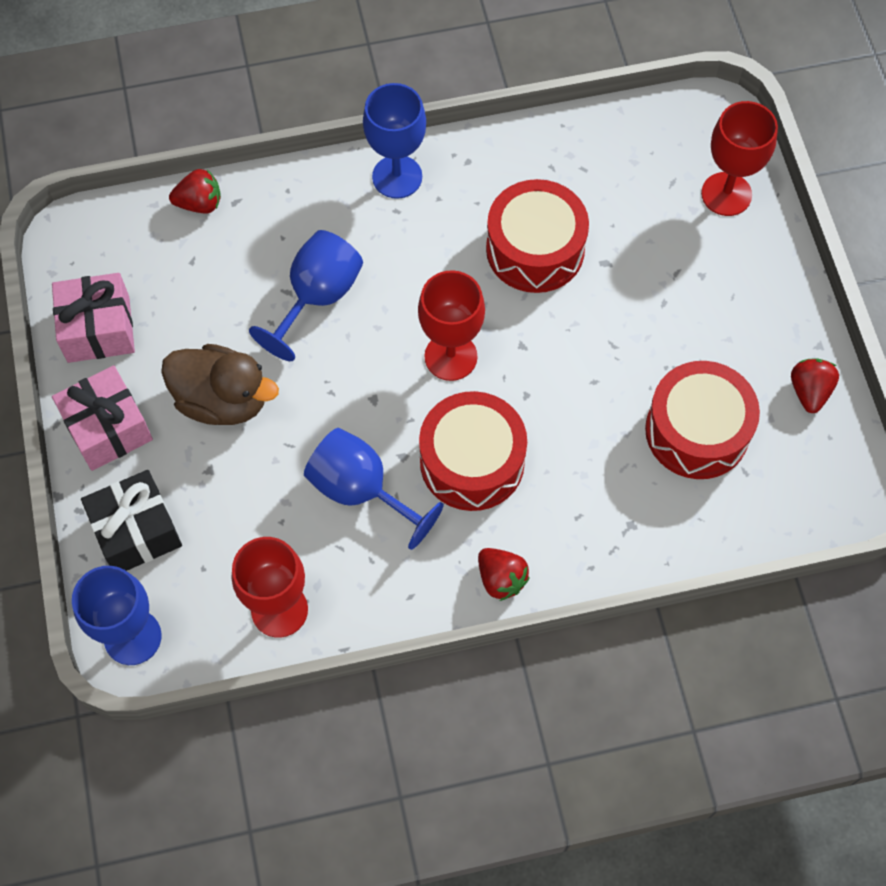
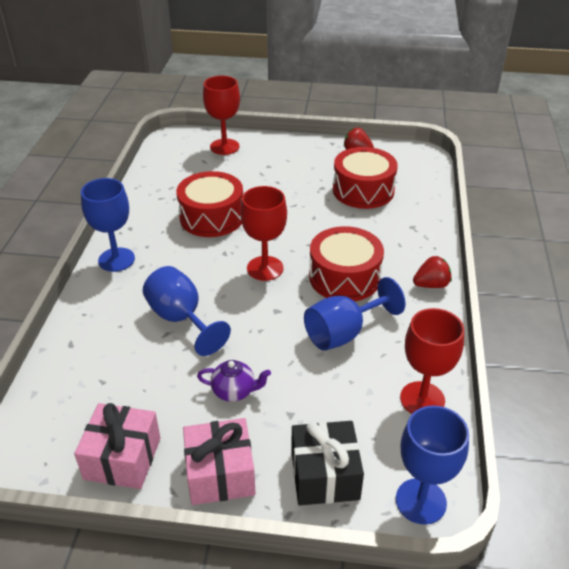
camera: 70 degrees left, 25 degrees down
brown duck [161,344,279,425] -> purple teapot [197,360,271,402]
red strawberry [169,169,221,214] -> none

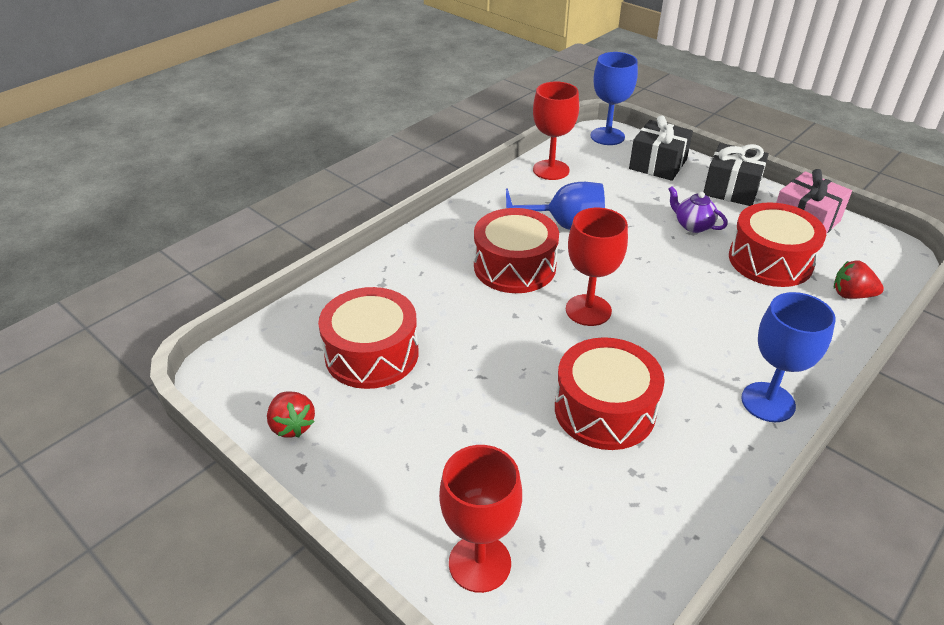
camera: 145 degrees left, 0 degrees up
blue goblet [143,266,231,356] -> none
pink gift [183,418,256,505] -> black gift [704,143,769,206]
red strawberry [413,256,452,288] -> red strawberry moved to [834,260,884,299]
none -> red drum [729,202,826,287]

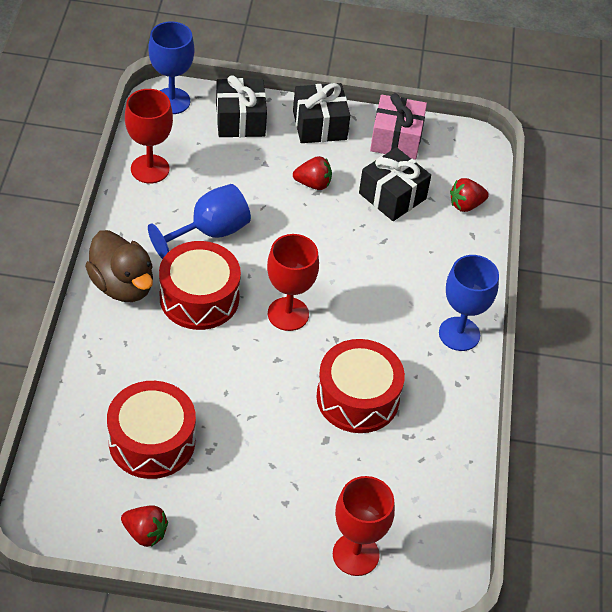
camera: 40 degrees left, 10 degrees up
purple teapot [668,186,728,233] -> red strawberry [293,156,332,190]
red drum [729,202,826,287] -> black gift [359,147,431,221]
none -> brown duck [85,230,153,302]

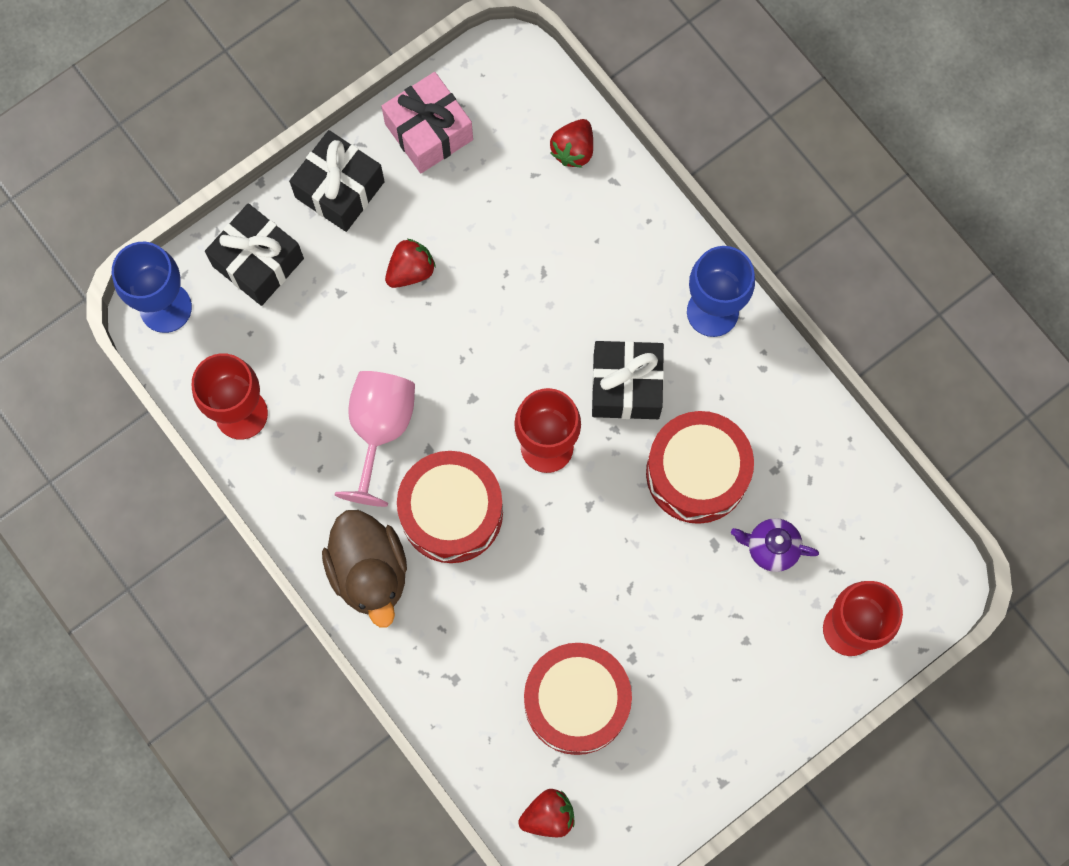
camera: 40 degrees left, 25 degrees up
brown duck [85,230,153,302] -> brown duck turned 60 degrees clockwise [322,510,407,628]
red strawberry [121,505,168,547] -> red strawberry moved to [518,789,575,837]
blue goblet [148,184,251,259] -> pink goblet [335,371,415,507]
black gift [359,147,431,221] -> black gift moved to [592,341,664,419]
none -> purple teapot [731,518,819,572]

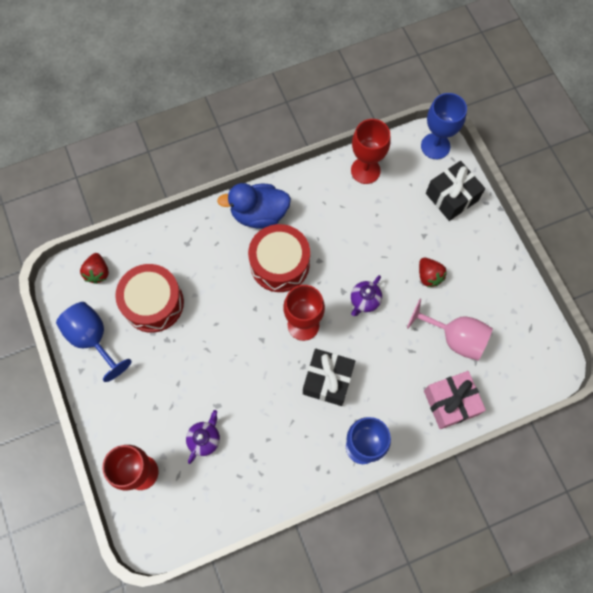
camera: 105 degrees right, 5 degrees down
black gift [289,130,385,232] -> none
brown duck [322,510,407,628] -> blue duck [217,183,291,229]
pink goblet [335,371,415,507] -> pink goblet moved to [407,299,493,361]
pink gift [381,72,473,173] -> pink gift moved to [424,371,486,429]
red strawberry [550,119,593,168] -> none
red drum [646,411,754,524] -> none
none -> blue goblet [56,302,131,382]
none -> purple teapot [351,275,382,316]

